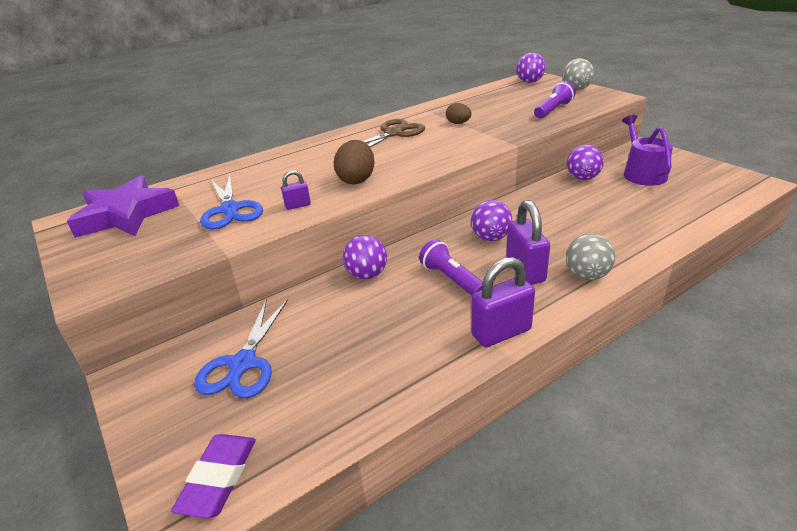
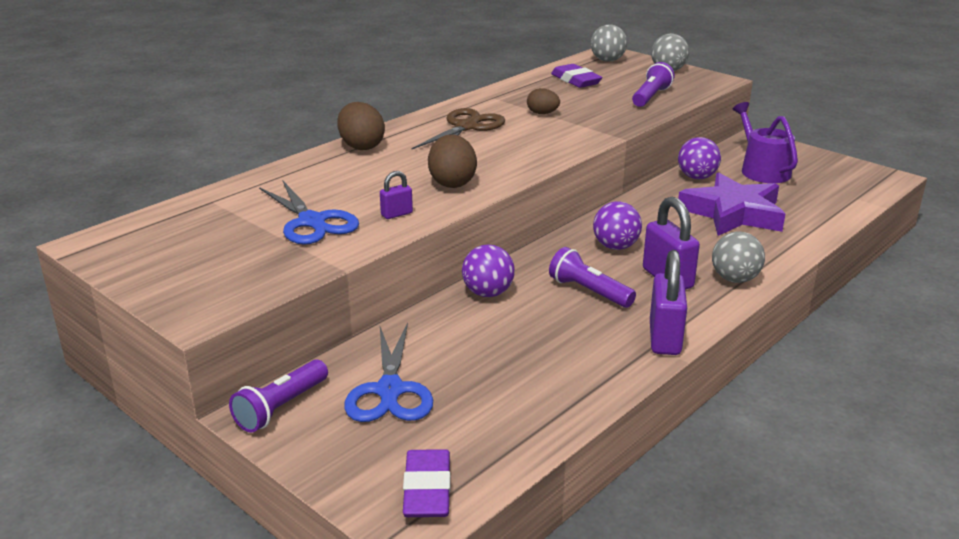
camera: 15 degrees left, 5 degrees down
purple star [67,175,179,238] -> purple star moved to [678,172,785,236]
purple padlock [471,257,535,347] -> purple padlock turned 45 degrees counterclockwise [650,250,687,355]
purple ball [516,53,546,83] -> grey ball [591,24,627,62]
none -> purple flashlight [229,360,328,433]
none -> brown egg [337,102,385,150]
none -> purple eraser [551,64,602,88]

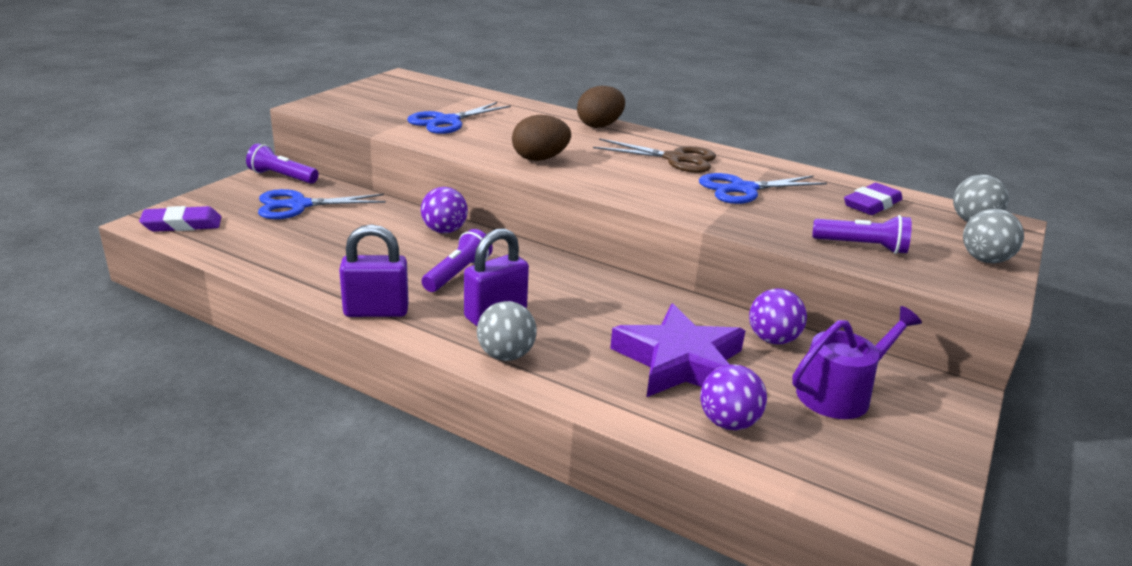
camera: 75 degrees right, 0 degrees up
purple padlock [380,171,413,219] -> none
brown egg [527,88,560,114] -> blue scissors [699,173,827,204]
purple ball [593,201,642,250] -> purple ball moved to [700,364,767,430]

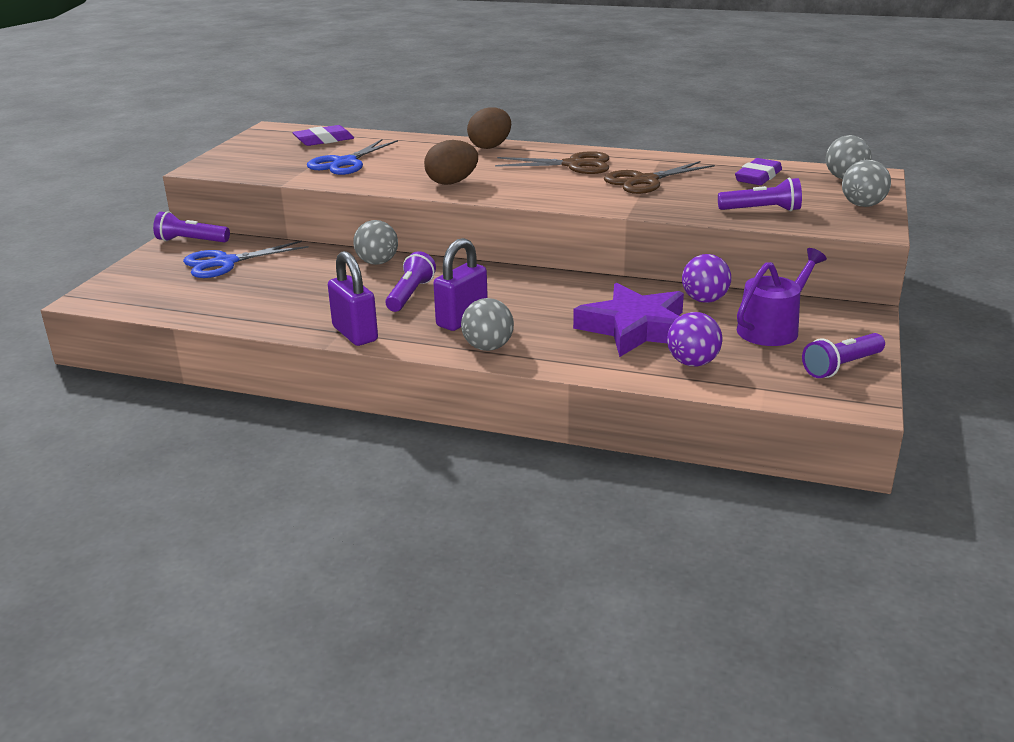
camera: 10 degrees left, 0 degrees up
purple eraser [139,206,221,232] -> purple eraser moved to [292,125,354,146]
purple padlock [339,224,409,317] -> purple padlock turned 75 degrees clockwise [328,251,378,346]
purple ball [421,187,468,233] -> grey ball [353,220,398,265]
blue scissors [699,173,827,204] -> brown scissors [604,161,715,194]
none -> purple flashlight [802,333,885,378]

